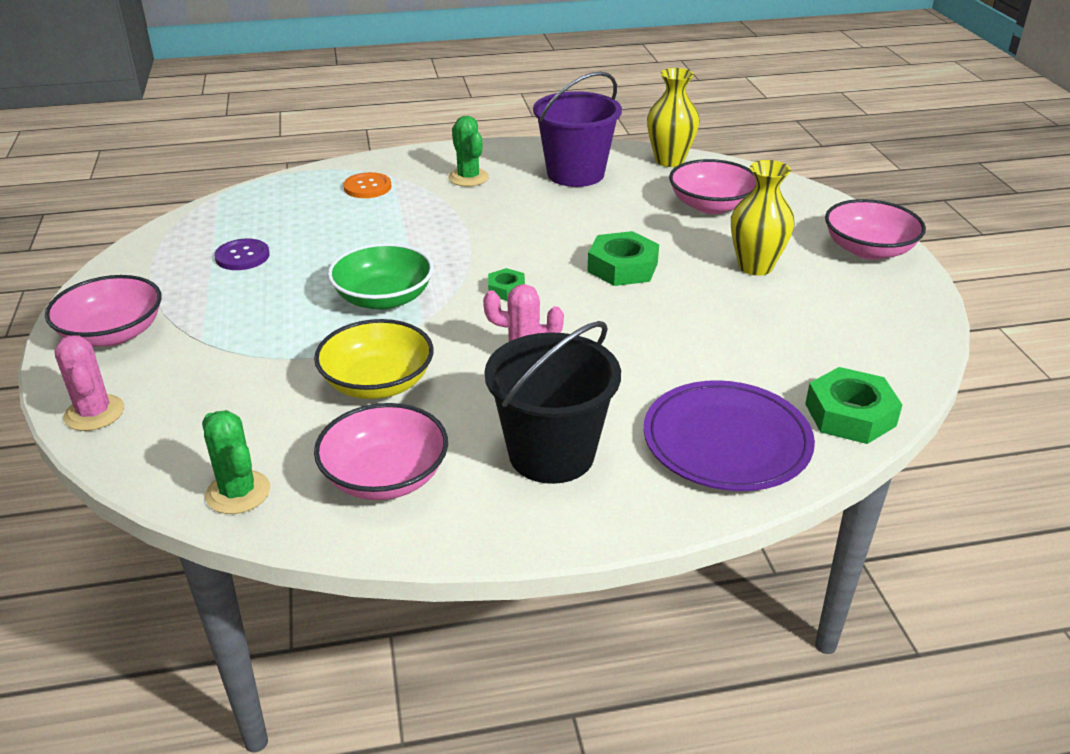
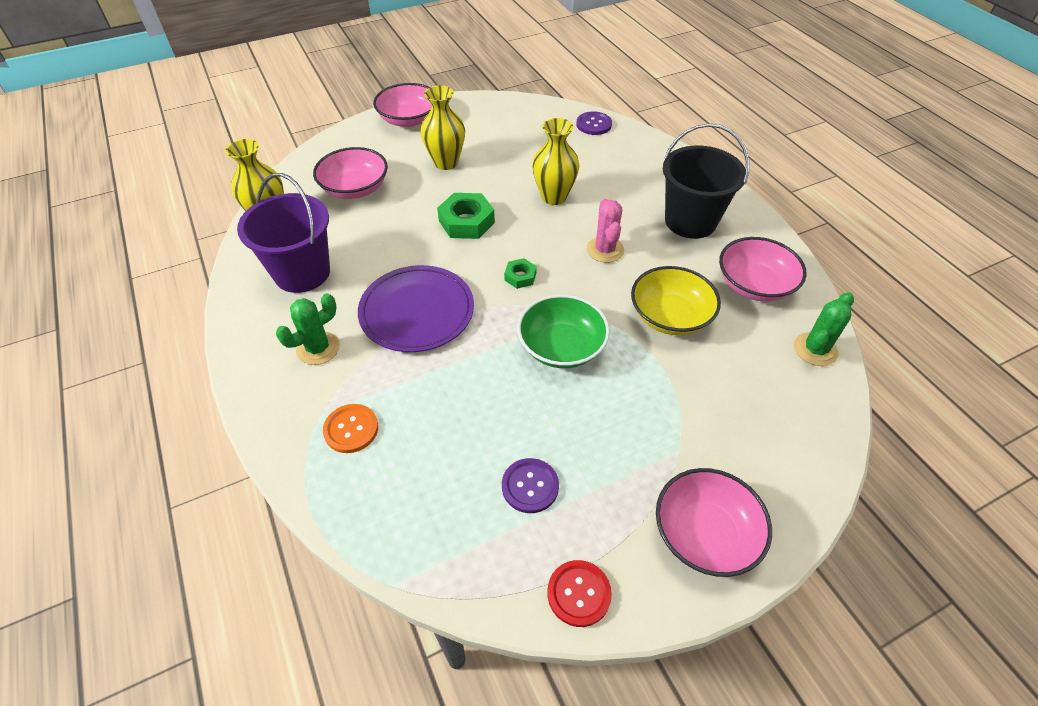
camera: 105 degrees left, 15 degrees up
pink cactus [55,335,124,431] -> none
purple plate [644,380,815,491] -> purple plate moved to [358,265,474,352]
green nut [805,367,902,444] -> purple button [576,111,612,135]
none -> yellow vase [532,118,580,205]
none -> red button [547,560,612,627]

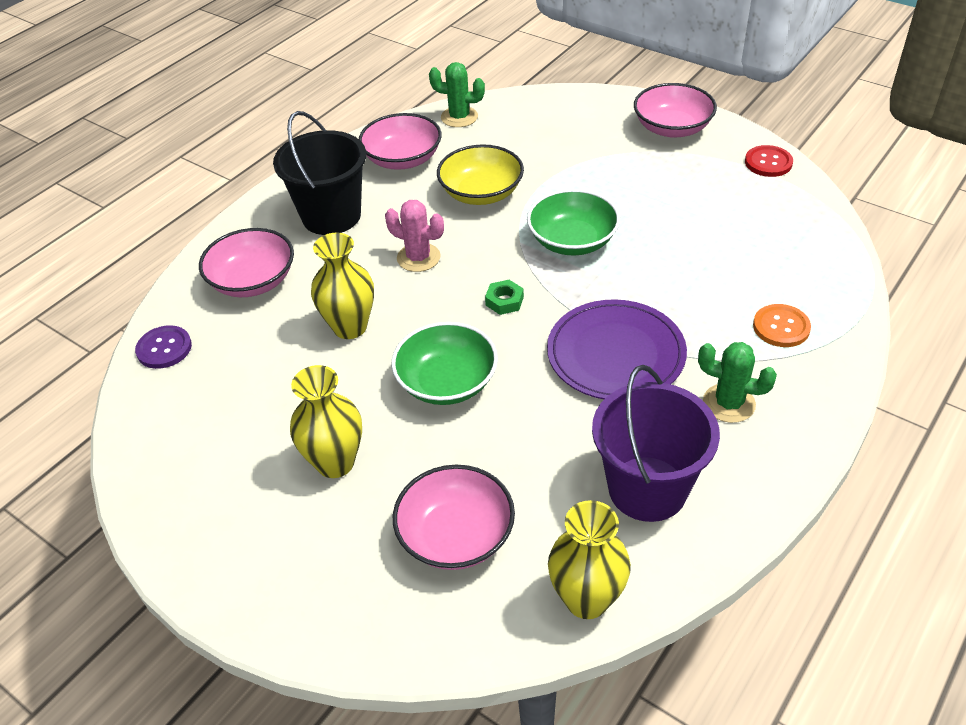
camera: 115 degrees left, 5 degrees down
pink bowl [373,83,432,127] -> pink bowl moved to [199,228,294,297]
green nut [437,193,495,239] -> green bowl [392,322,498,405]
purple button [502,458,559,513] -> none
pink cactus [587,199,624,263] -> pink cactus turned 60 degrees clockwise [385,200,444,272]

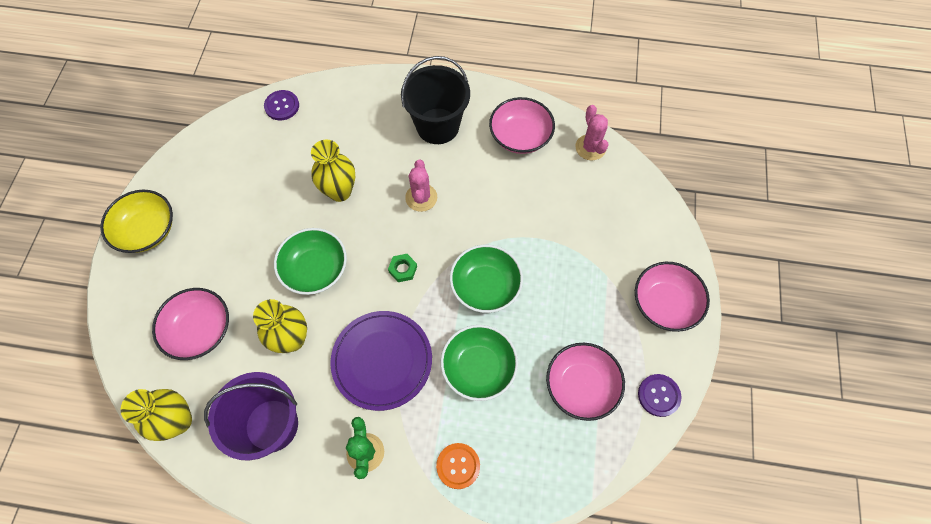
camera: 60 degrees right, 20 degrees up
pink bowl [199,228,294,297] -> pink bowl moved to [546,343,625,421]
yellow vase [290,365,362,478] -> yellow vase moved to [253,299,307,353]
green cactus [429,62,485,127] -> pink cactus [576,105,608,160]
yellow bowl [437,144,524,205] -> yellow bowl moved to [100,190,173,253]
red button [745,145,793,177] -> purple button [638,374,681,417]
none -> green bowl [441,325,518,401]

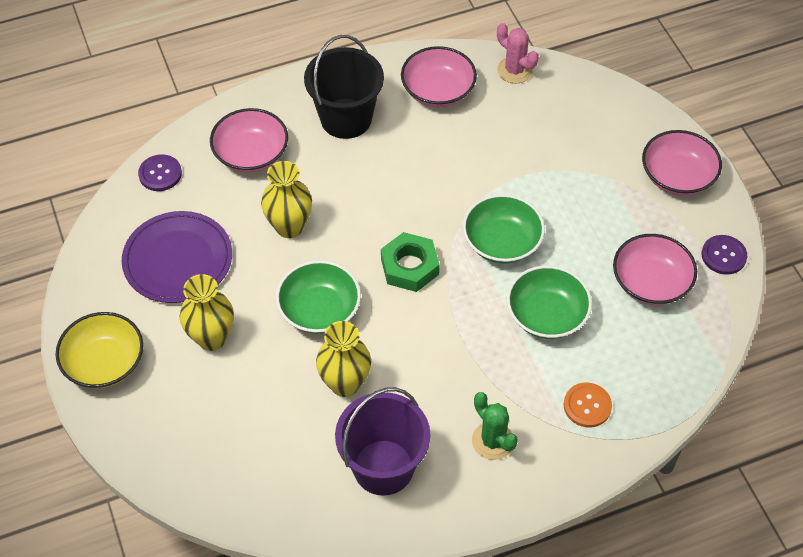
camera: 30 degrees left, 10 degrees down
yellow vase [121,389,192,441] -> yellow vase moved to [180,274,234,351]
pink bowl [152,288,229,360] -> pink bowl moved to [210,108,288,173]
purple plate [330,311,432,411] -> purple plate moved to [122,211,232,303]
green nut [388,254,417,282] -> green nut [381,232,439,292], size x1.81
pink cactus [405,160,437,212] -> none

